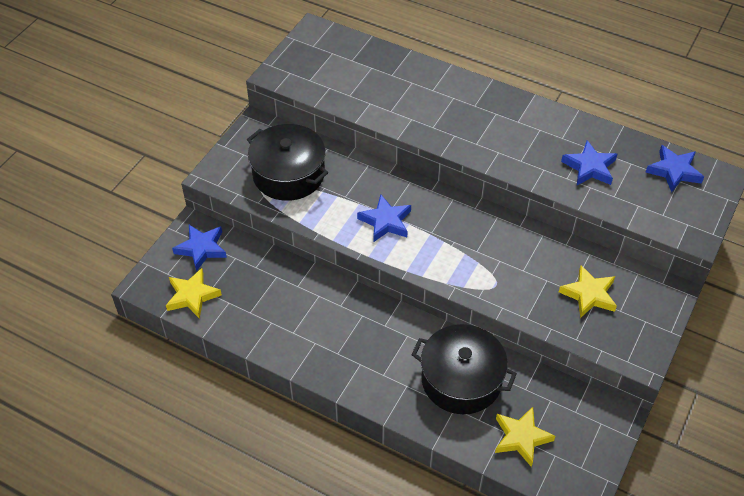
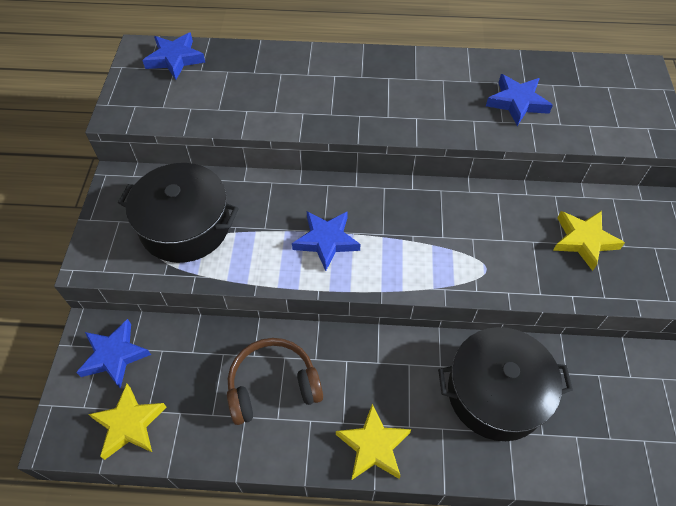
camera: 25 degrees left, 5 degrees up
yellow star [495,407,555,467] -> yellow star moved to [336,404,411,480]
blue star [646,145,704,193] -> blue star moved to [142,32,205,80]
none -> brown headphones [227,338,323,425]

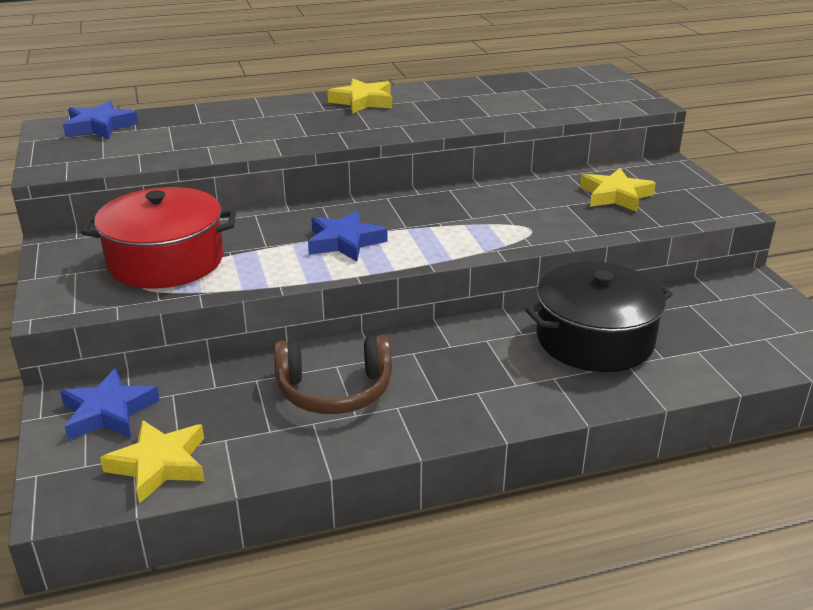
camera: 20 degrees left, 25 degrees down
black pot [118,163,239,263] -> red pot [81,187,236,288]
brown headphones [227,338,323,425] -> brown headphones turned 150 degrees counterclockwise [274,335,392,414]
yellow star [336,404,411,480] -> yellow star moved to [327,78,392,114]
blue star [486,74,553,126] -> none

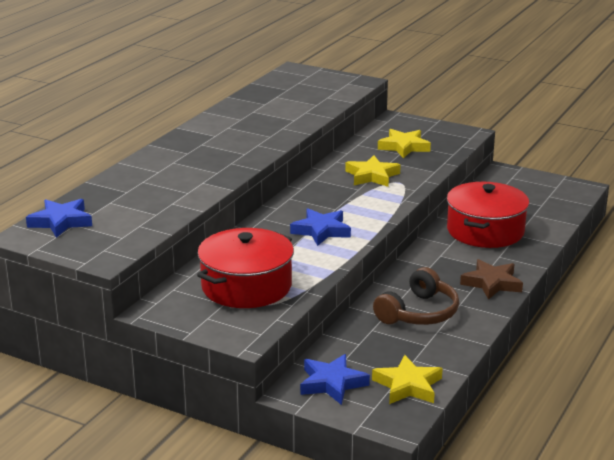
camera: 45 degrees left, 5 degrees down
yellow star [327,78,392,114] -> yellow star moved to [345,155,401,187]
black pot [525,262,673,372] -> red pot [447,182,529,248]
none -> brown star [460,259,523,300]

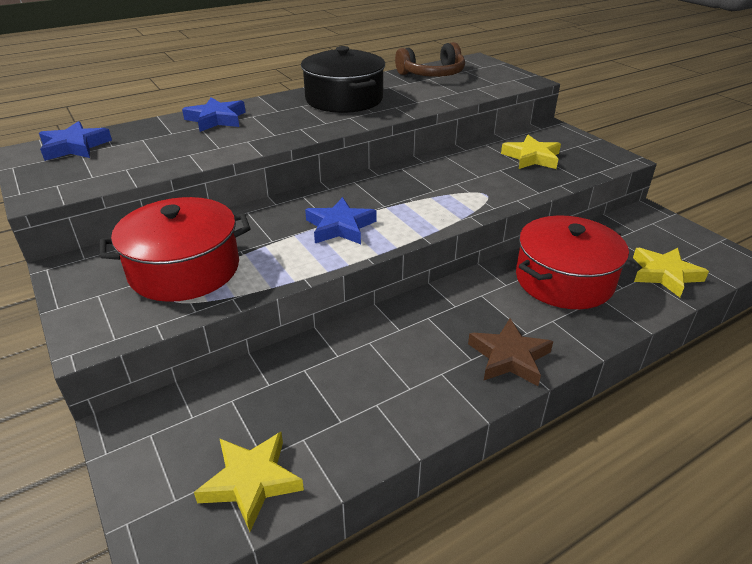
camera: 30 degrees right, 10 degrees up
blue star [300,354,370,405] -> blue star moved to [182,97,246,132]
yellow star [345,155,401,187] -> yellow star moved to [633,248,709,297]
brown headphones [373,267,459,325] -> brown headphones moved to [395,42,465,77]
none -> black pot [301,46,385,113]

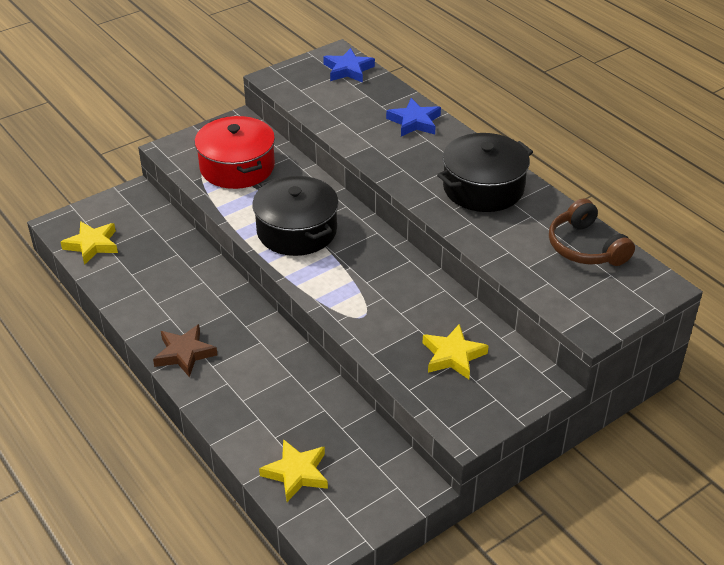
camera: 85 degrees right, 5 degrees up
blue star [305,197,377,244] -> black pot [252,176,339,256]
red pot [516,216,629,309] -> none

